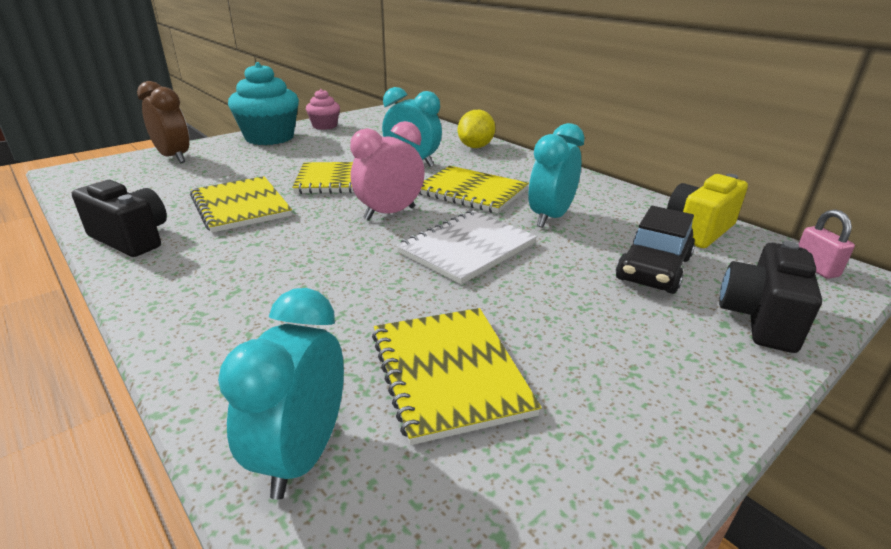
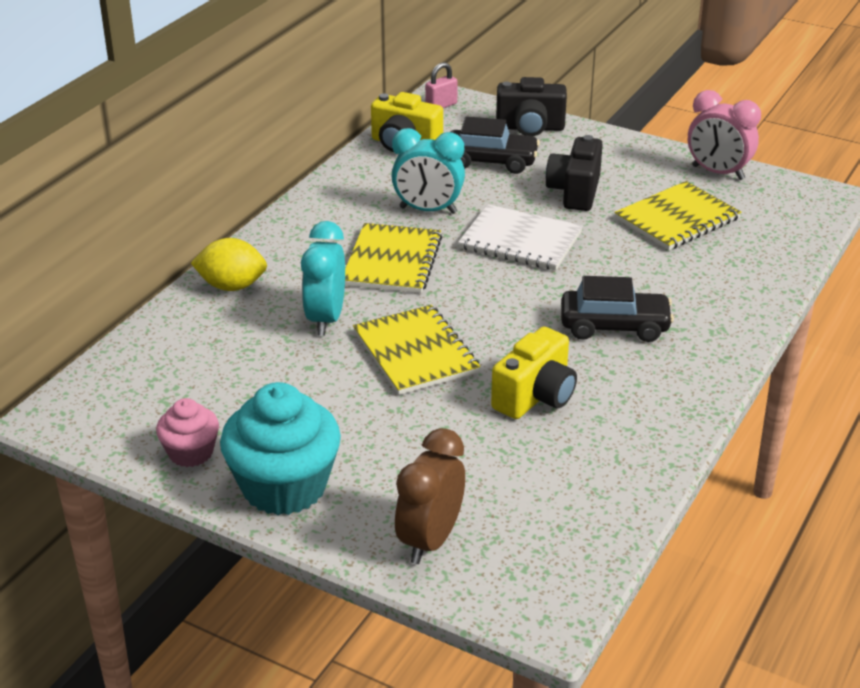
camera: 110 degrees left, 5 degrees up
black camera [72,180,167,257] -> black camera moved to [546,135,603,211]
yellow notebook [190,176,292,233] -> yellow camera [491,326,577,419]
turquoise clock [218,288,344,500] -> none
pink clock [350,121,425,221] -> pink clock moved to [688,90,761,180]
none -> black car [561,276,674,342]

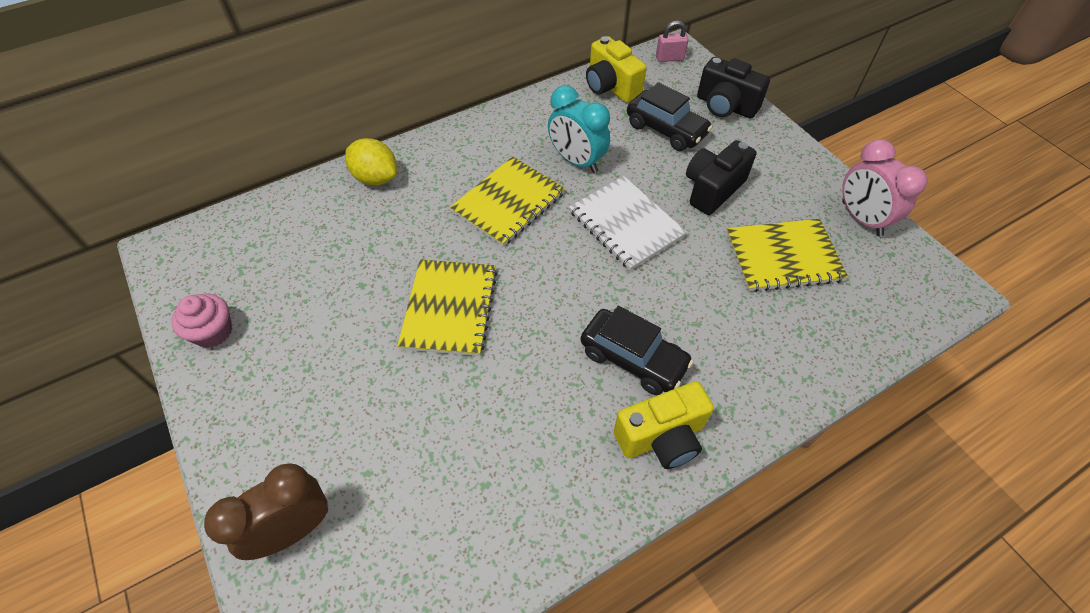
camera: 30 degrees right, 20 degrees up
turquoise cupcake [220,382,341,515] -> none
turquoise clock [301,221,345,336] -> none
yellow camera [491,326,577,419] -> yellow camera moved to [614,381,714,469]

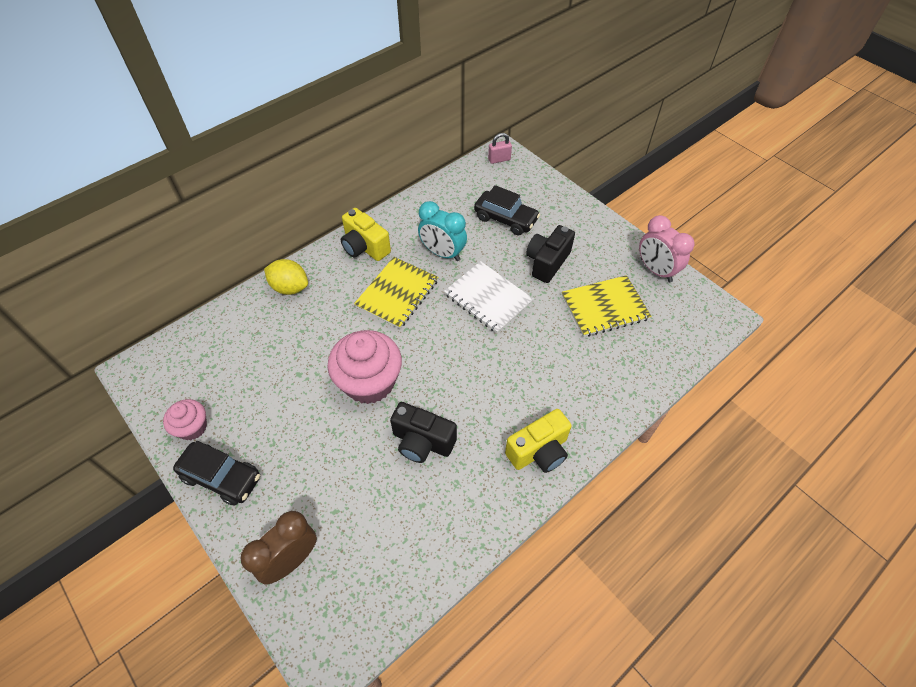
camera: 10 degrees left, 0 degrees up
yellow notebook [397,259,497,356] -> pink cupcake [327,330,402,404]
black car [581,306,694,395] -> black car moved to [173,441,260,506]
yellow camera [586,36,646,103] -> yellow camera moved to [341,208,391,261]
black camera [697,57,770,118] -> black camera moved to [390,402,457,463]

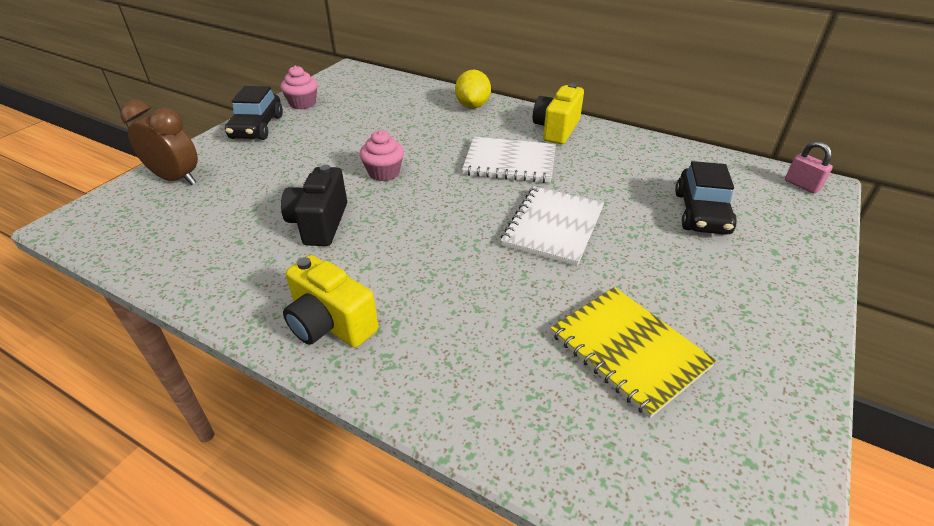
camera: 70 degrees right, 15 degrees down
pink cupcake [327,330,402,404] -> pink cupcake [360,130,404,181], size x0.54
yellow notebook [354,257,438,329] -> white notebook [462,137,556,183]
turquoise clock [418,201,467,261] -> none
black camera [526,225,575,283] -> none
pink clock [639,215,695,282] -> none

